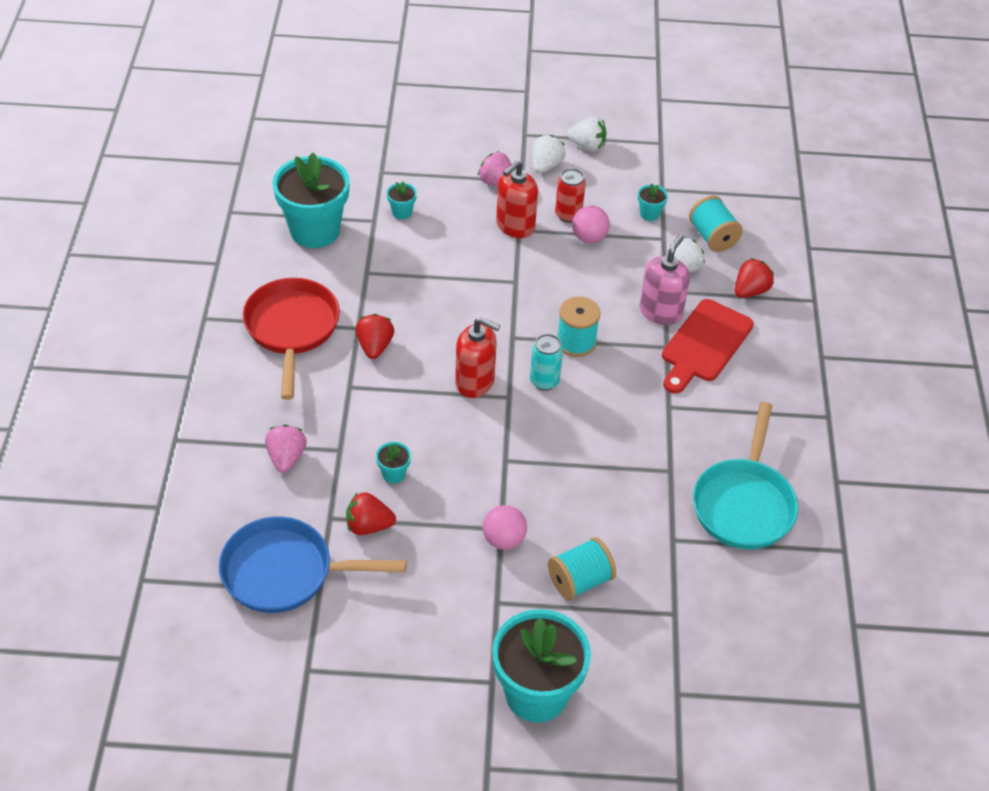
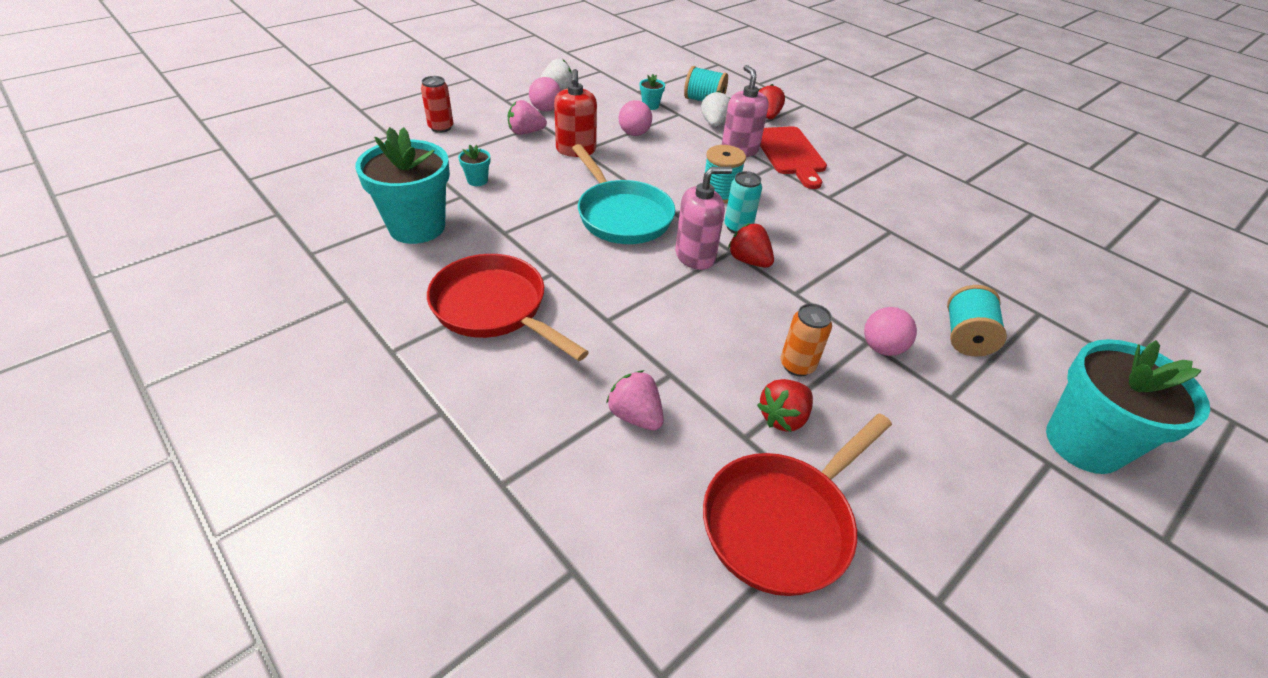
camera: 45 degrees left, 5 degrees down
blue pan [219,517,407,613] -> red pan [703,413,892,596]
red strawberry [355,314,394,359] -> red strawberry moved to [728,223,774,268]
turquoise flower pot [376,442,411,484] -> none
red soap dispenser [455,317,500,398] -> pink soap dispenser [675,167,732,270]
white strawberry [532,135,566,173] -> pink ball [529,77,561,112]
red can [555,168,586,223] -> red can moved to [421,76,453,133]
turquoise pan [693,402,798,549] -> turquoise pan moved to [572,144,675,244]
none -> orange can [781,303,832,376]

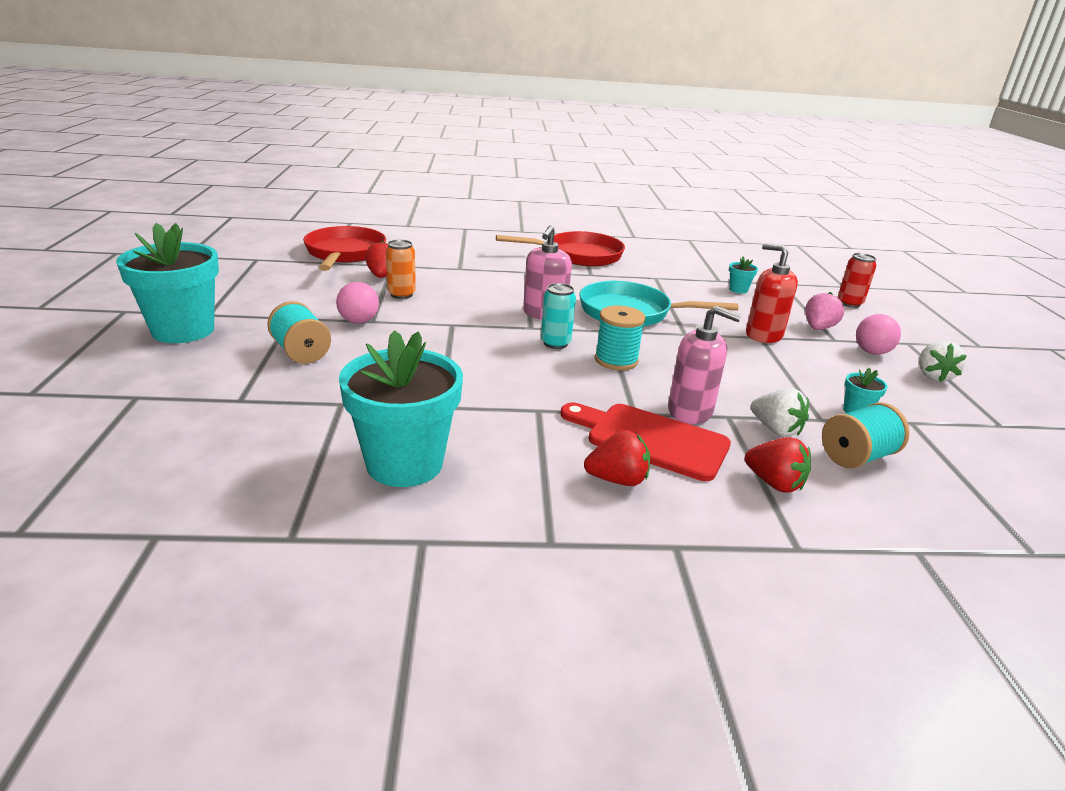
camera: 130 degrees right, 15 degrees down
turquoise flower pot [355,127,450,244] -> turquoise flower pot moved to [339,330,463,487]
pink strawberry [606,370,664,431] -> none
pink ball [619,100,652,136] -> none
red strawberry [728,223,774,268] -> red strawberry moved to [584,430,650,486]

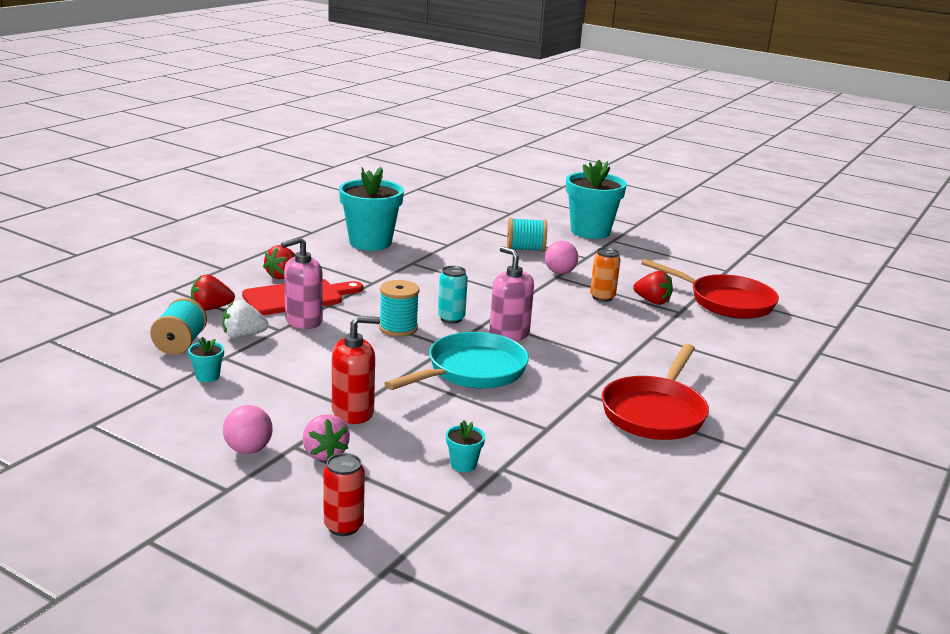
camera: 125 degrees right, 5 degrees down
white strawberry [919,340,967,382] -> none

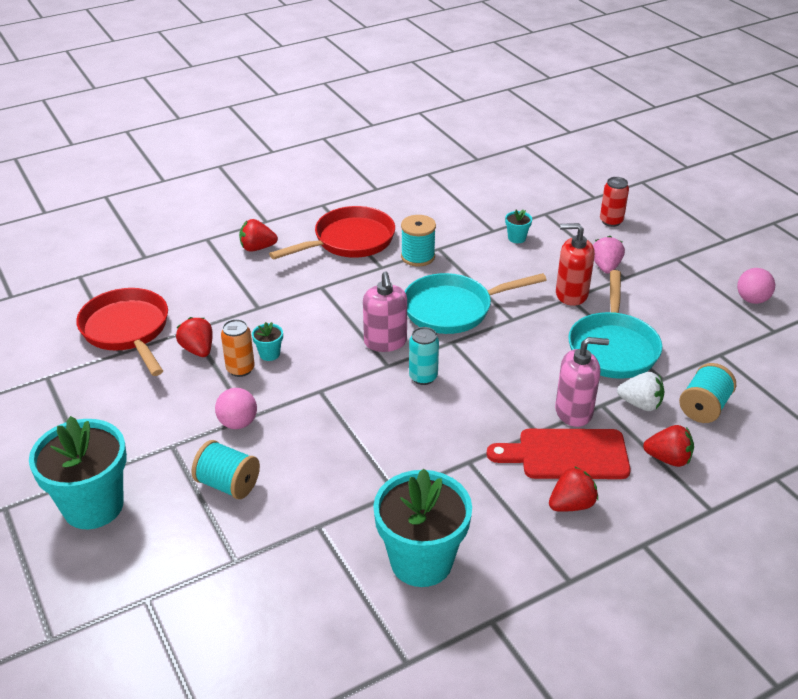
camera: 150 degrees left, 15 degrees up
turquoise flower pot [188,337,224,382] -> turquoise flower pot moved to [252,322,283,361]
pink ball [223,405,273,454] -> pink ball moved to [737,268,775,304]
turquoise spool [379,280,420,336] -> turquoise spool moved to [401,215,436,267]
none -> red strawberry [239,219,278,252]
none -> turquoise pan [568,270,662,379]

